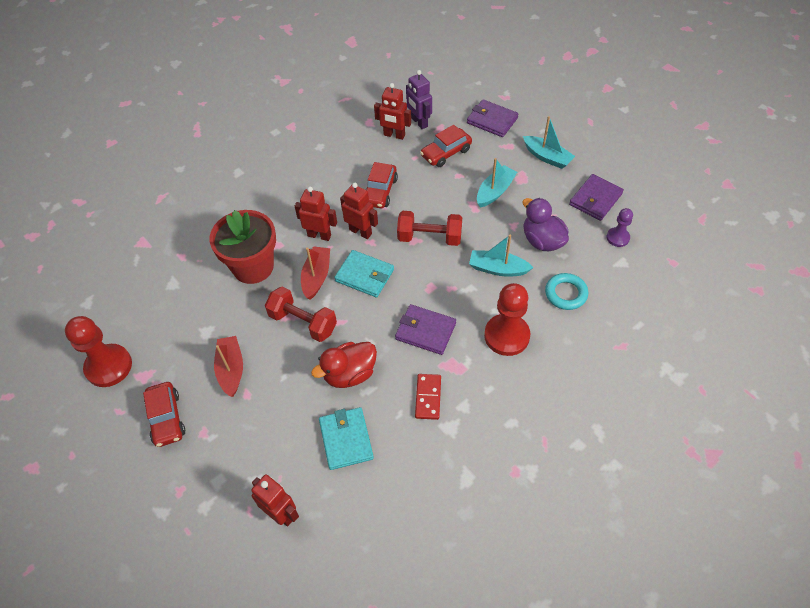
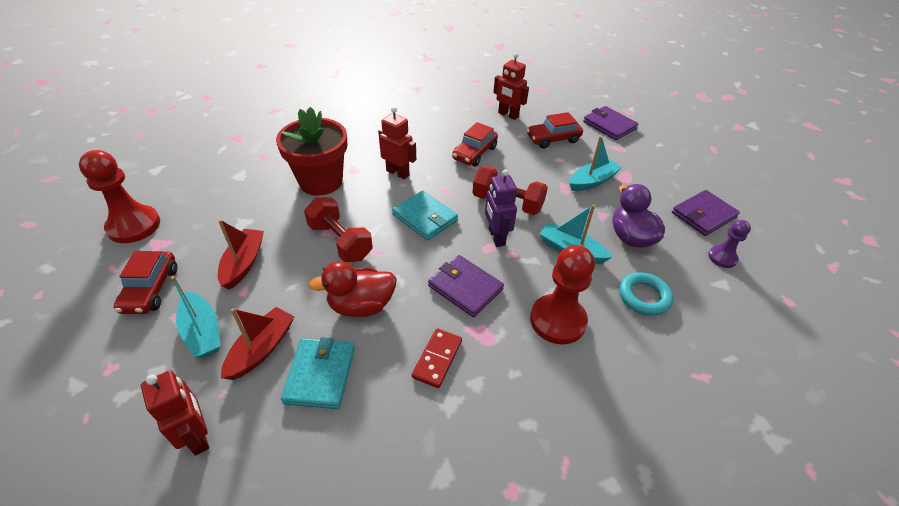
camera: 15 degrees right, 10 degrees down
red boat [301,246,330,300] -> red boat moved to [221,307,295,380]
red robot [340,183,378,239] -> none
purple robot [406,70,432,129] -> purple robot moved to [485,169,517,247]
turquoise boat [523,116,575,169] -> turquoise boat moved to [171,276,221,358]

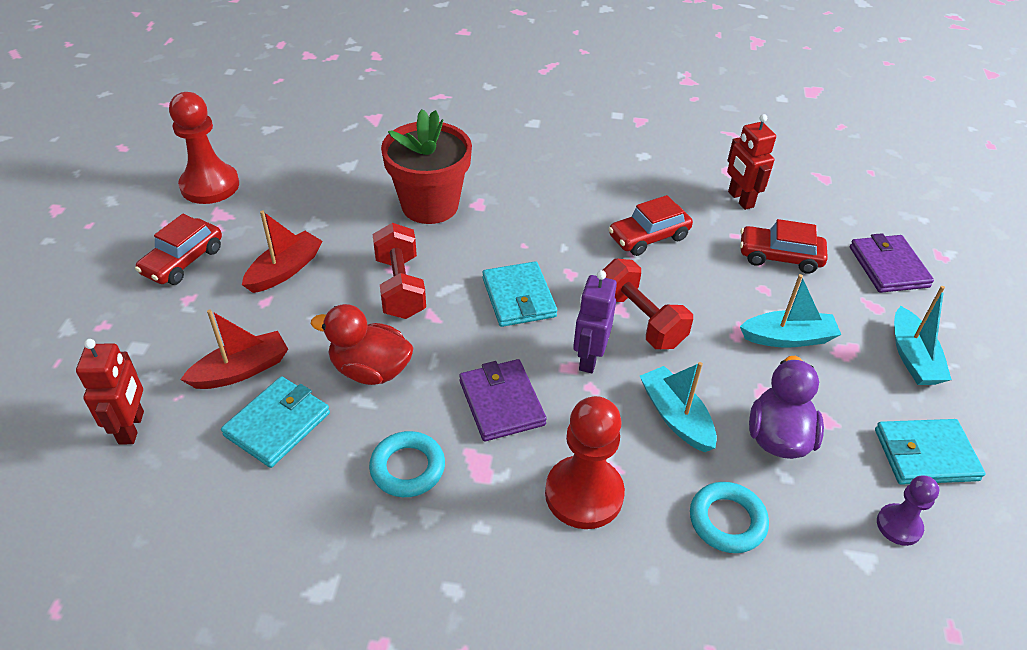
camera: 30 degrees right, 0 degrees up
turquoise boat [171,276,221,358] -> turquoise boat moved to [894,286,952,385]
red robot [378,107,416,179] -> none
red domino [412,328,462,388] -> turquoise ring [369,431,445,497]
purple wallet [672,190,740,236] -> turquoise wallet [875,419,986,485]

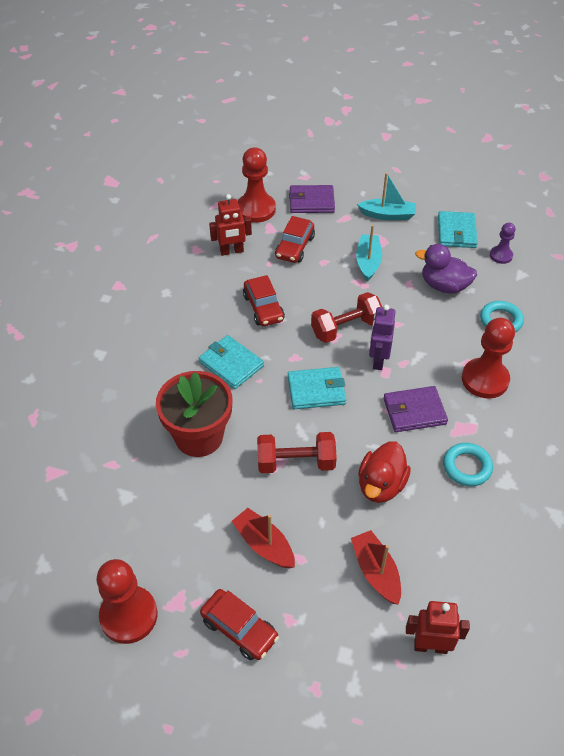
camera: 80 degrees left, 5 degrees up
turquoise wallet [221,376,330,468] -> turquoise wallet moved to [199,335,264,389]
purple robot [573,270,617,373] -> purple robot turned 75 degrees clockwise [369,305,395,370]
turquoise boat [640,362,717,452] -> none
none -> red pawn [238,147,276,223]

